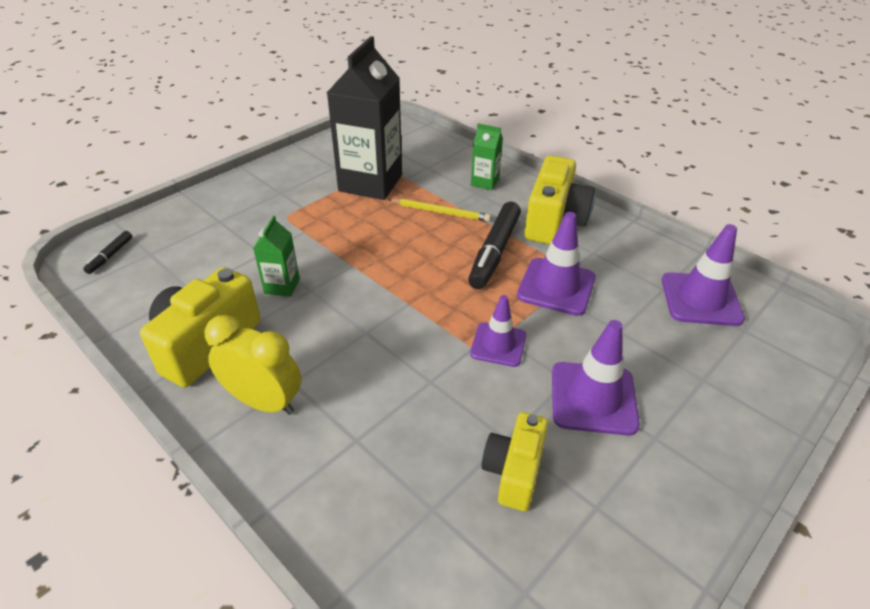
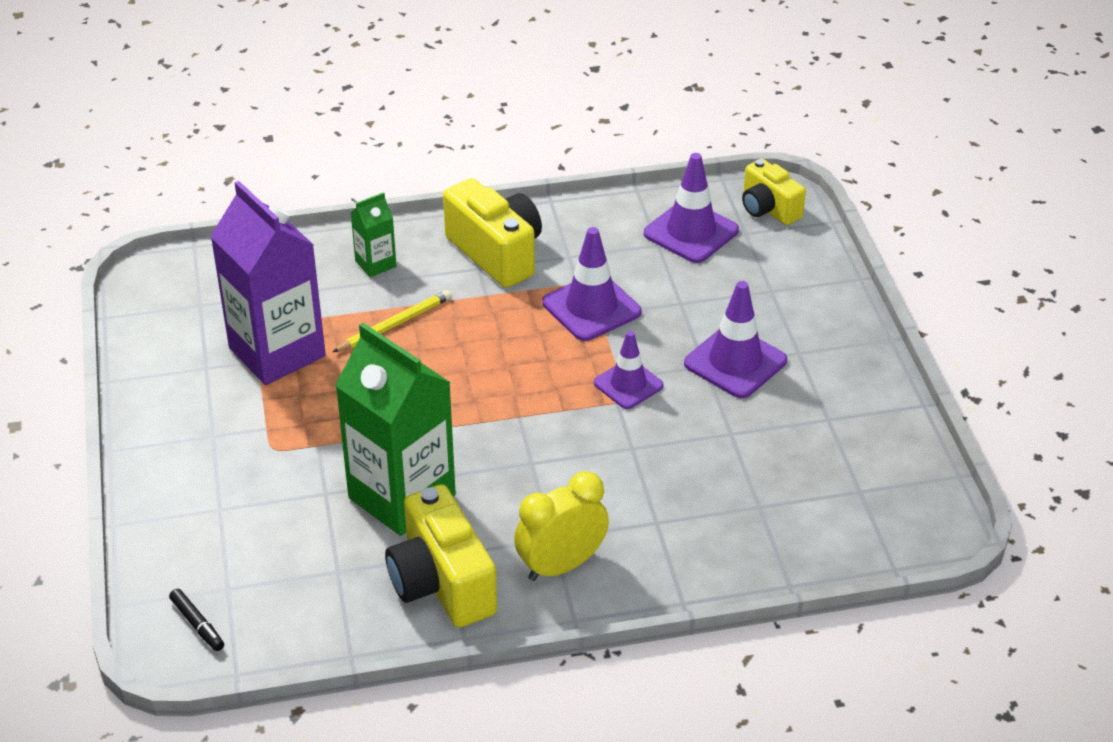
camera: 55 degrees left, 0 degrees up
green carton [253,216,300,297] -> green carton [335,323,456,536], size x2.19
black carton [327,36,402,200] -> purple carton [210,181,326,385]
black marker [468,202,521,289] -> none
yellow camera [481,412,548,511] -> yellow camera moved to [742,159,806,225]

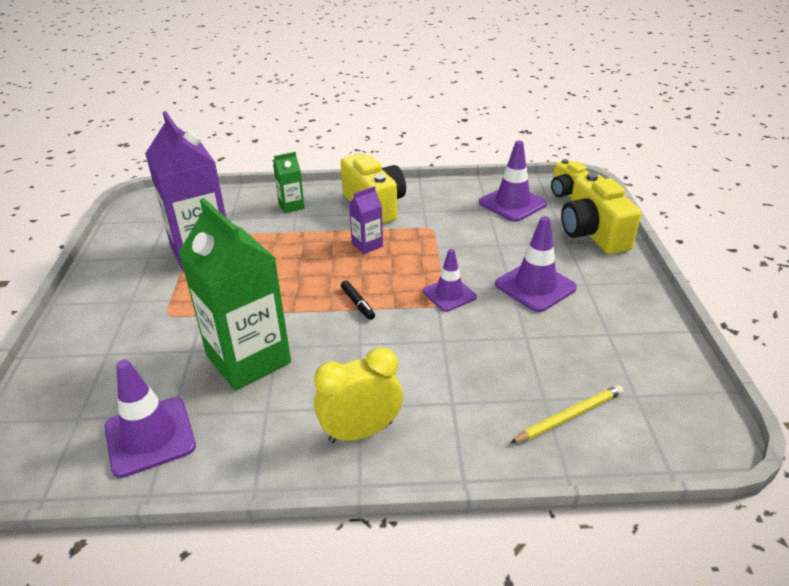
camera: 10 degrees right, 5 degrees down
black marker [169,589,224,651] -> black marker moved to [341,280,375,320]
yellow pencil [333,290,452,352] -> yellow pencil moved to [510,385,623,443]
yellow camera [385,484,497,627] -> yellow camera moved to [561,173,641,254]
purple traffic cone [542,227,641,341] -> purple traffic cone moved to [104,359,196,478]
none -> purple carton [349,186,383,254]

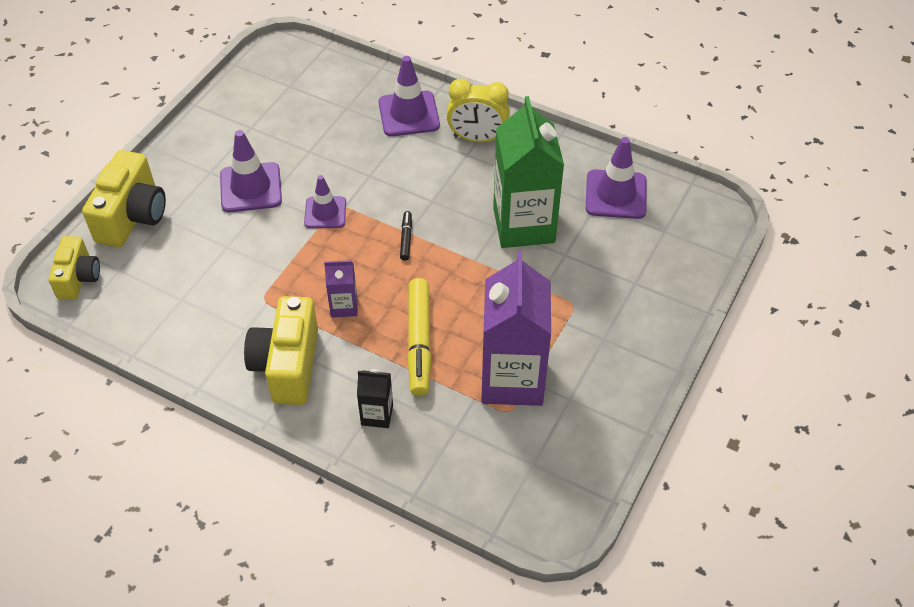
camera: 150 degrees left, 15 degrees up
green carton [273,152,305,213] -> black carton [357,369,393,428]
purple traffic cone [479,141,547,222] -> purple traffic cone moved to [378,56,440,136]
yellow pencil [510,385,623,443] -> none
none -> yellow marker [407,278,432,396]

